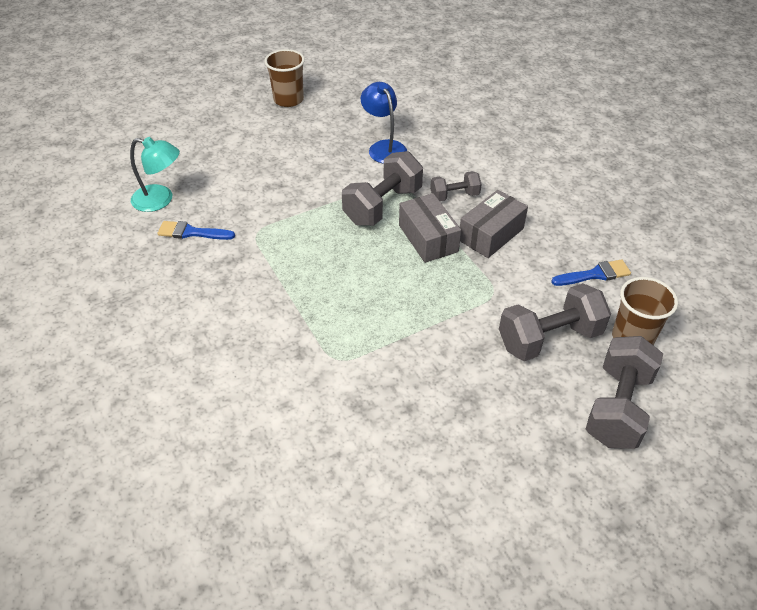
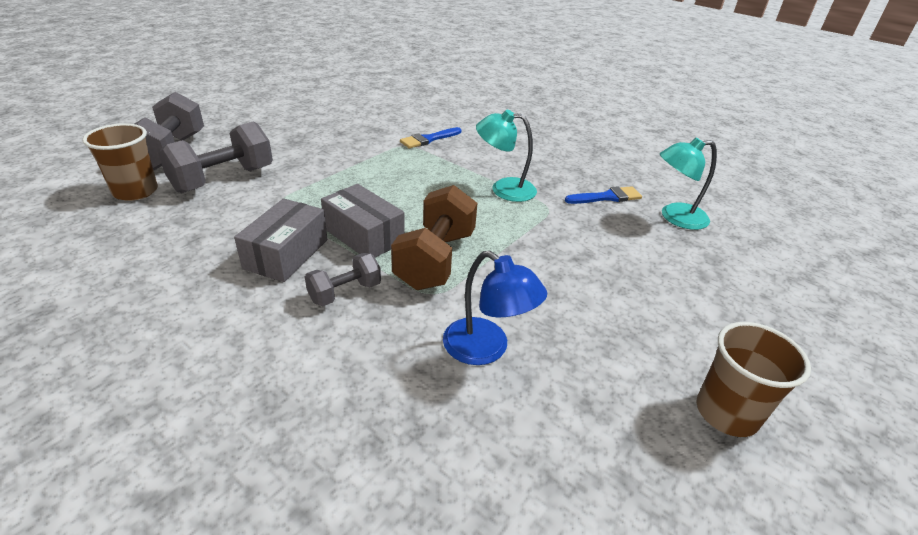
camera: 155 degrees right, 10 degrees down
grey dumbbell [342,151,423,226] -> brown dumbbell [391,185,477,290]
blue brush [551,259,631,286] -> blue brush moved to [400,127,461,148]
none -> turquoise lamp [476,110,537,202]

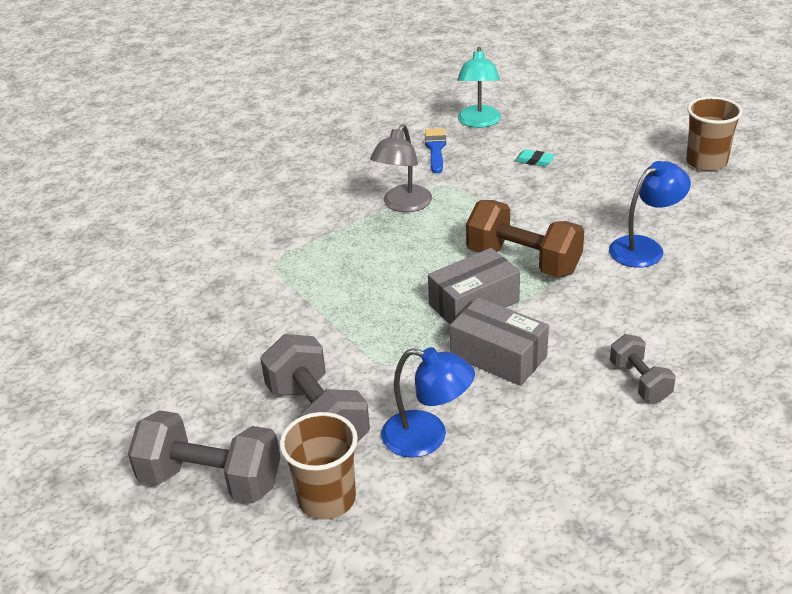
camera: 70 degrees left, 0 degrees up
grey dumbbell [305,253,381,306] -> grey dumbbell moved to [610,334,676,402]
blue brush [400,127,461,148] -> none
turquoise lamp [476,110,537,202] -> grey lamp [370,124,432,212]
none -> blue lamp [381,347,475,458]
none -> turquoise eraser [515,149,555,167]

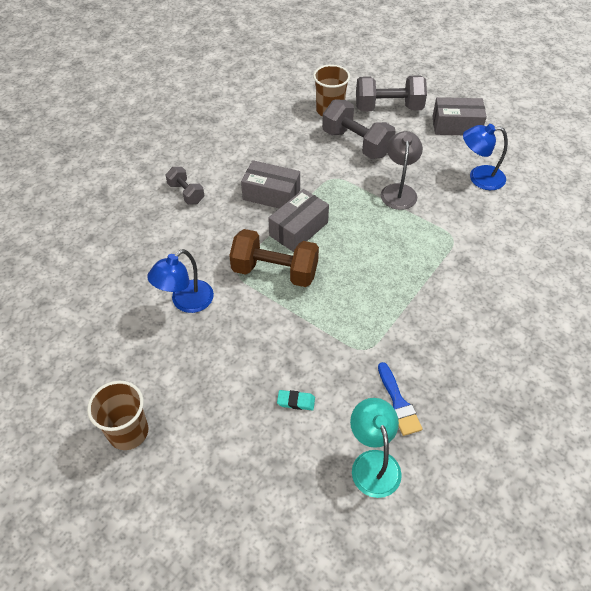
camera: 160 degrees right, 15 degrees up
grey lamp [370,124,432,212] -> grey lamp moved to [381,131,423,210]
blue lamp [381,347,475,458] -> blue lamp moved to [463,124,508,190]
none -> grey box [432,97,487,135]

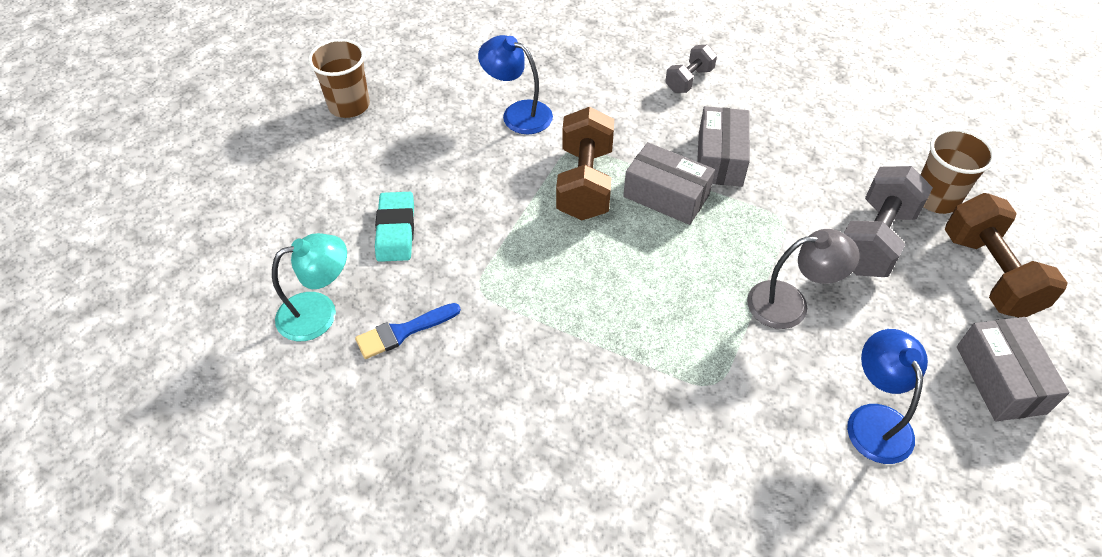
camera: 80 degrees right, 0 degrees up
turquoise eraser [277,390,315,410] -> turquoise eraser [375,192,414,262], size x1.78
grey dumbbell [356,75,427,112] -> brown dumbbell [945,193,1068,318]

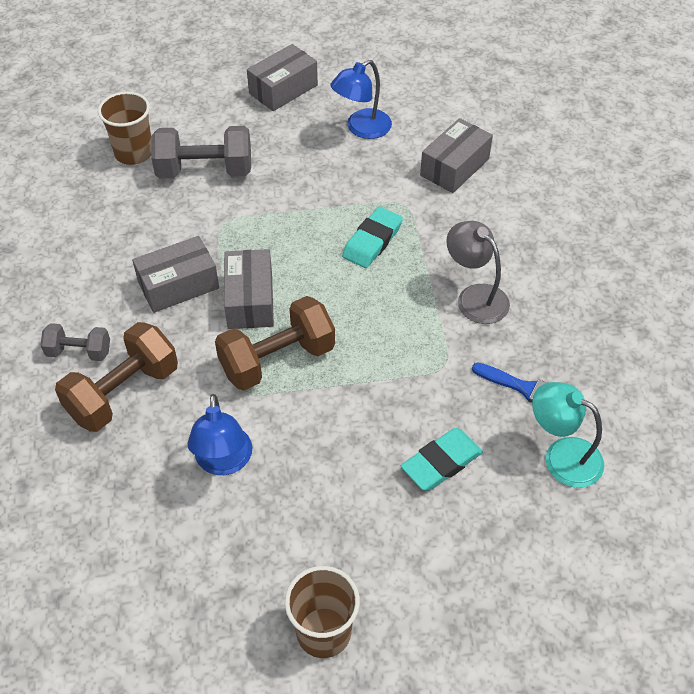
camera: 125 degrees left, 0 degrees up
grey lamp [747,229,860,329] -> grey lamp moved to [446,221,510,324]
brown dumbbell [945,193,1068,318] -> brown dumbbell moved to [55,322,178,432]
none -> turquoise eraser [342,207,403,268]
none -> grey box [420,118,493,193]

